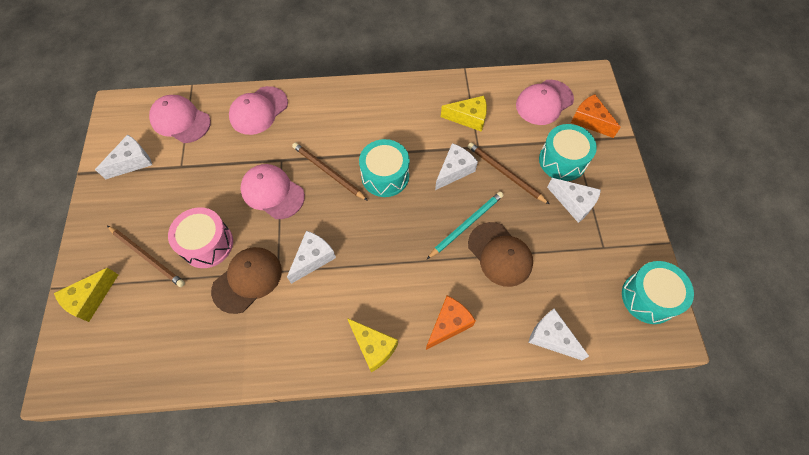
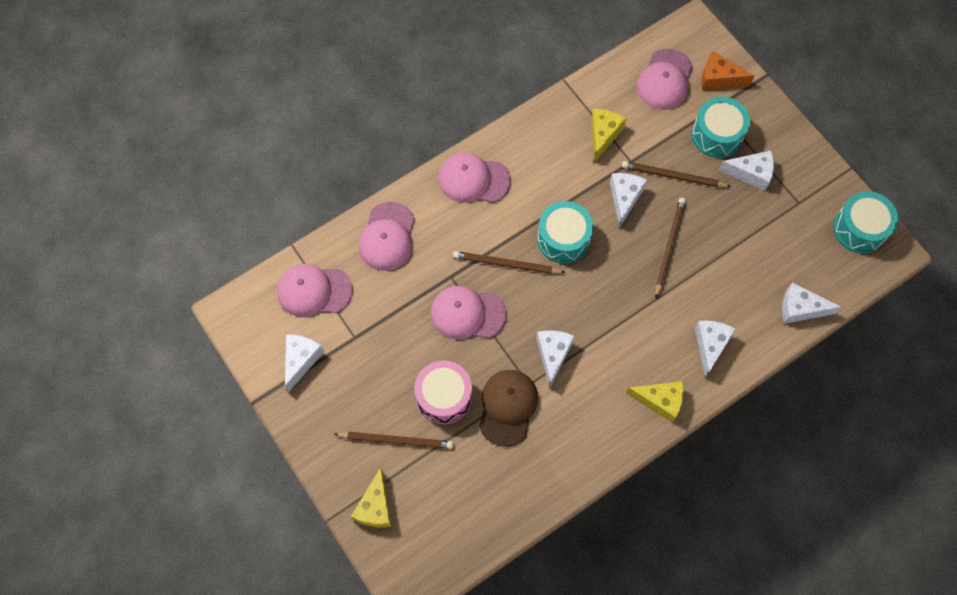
camera: 30 degrees left, 5 degrees up
orange cheese [426,296,476,350] -> white cheese [695,320,736,378]
turquoise pencil [427,192,504,259] -> brown pencil [655,198,686,298]
yellow cheese [441,96,487,132] -> yellow cheese turned 45 degrees counterclockwise [591,109,627,163]
brown cap [468,222,533,287] -> none
none -> pink cap [439,153,511,203]

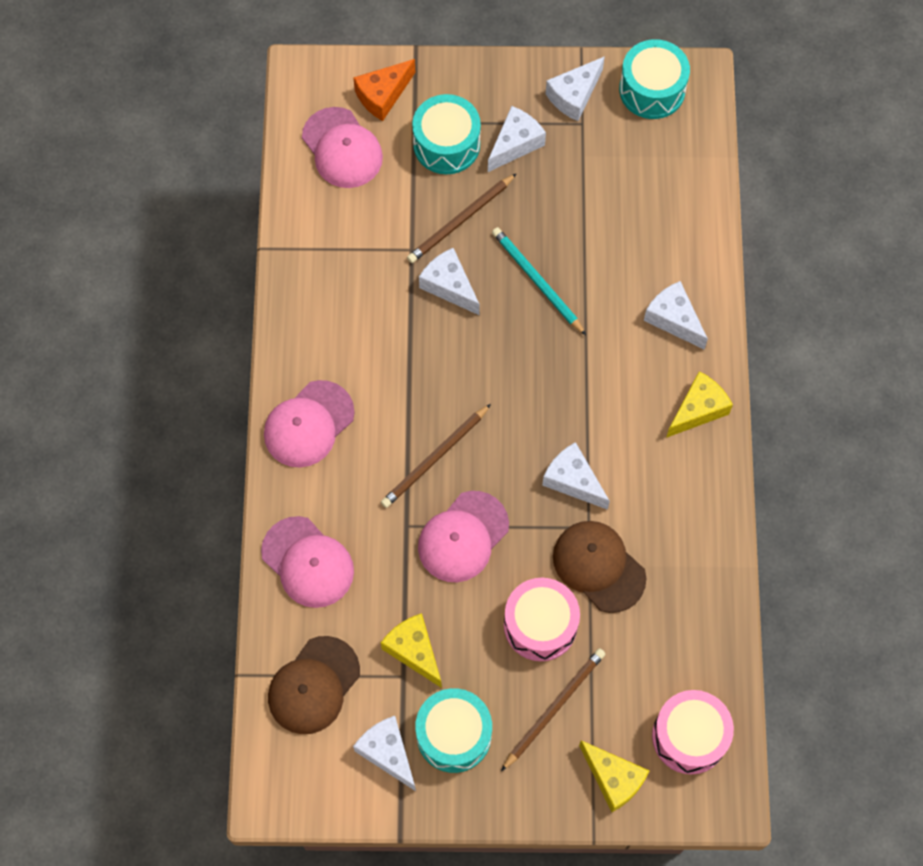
camera: 55 degrees left, 0 degrees up
pink cap [277,264,353,317] -> brown cap [268,636,360,734]
turquoise drum [537,201,593,263] -> turquoise drum moved to [415,688,492,773]
yellow cheese [591,109,627,163] -> yellow cheese moved to [381,613,442,688]
brown pencil [655,198,686,298] -> turquoise pencil [492,227,586,335]
white cheese [782,282,841,324] -> white cheese moved to [546,56,605,121]
none -> pink drum [652,690,734,774]

